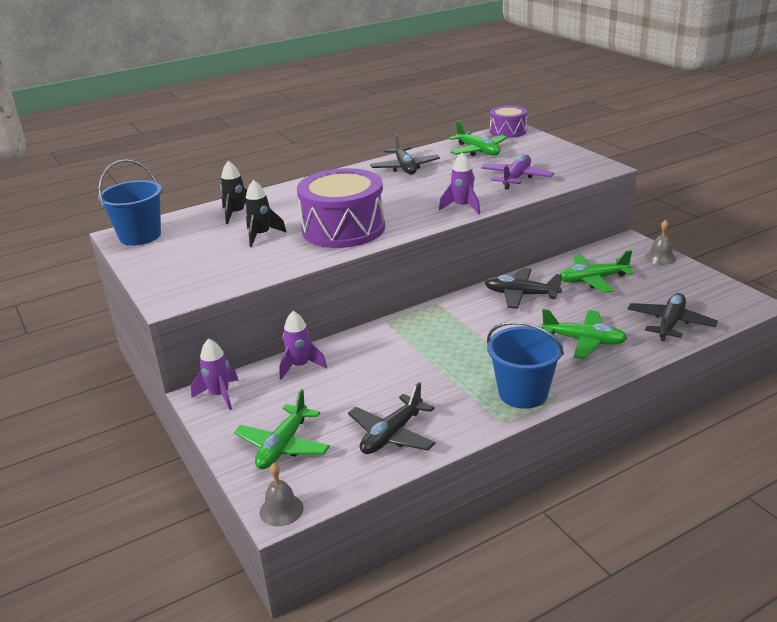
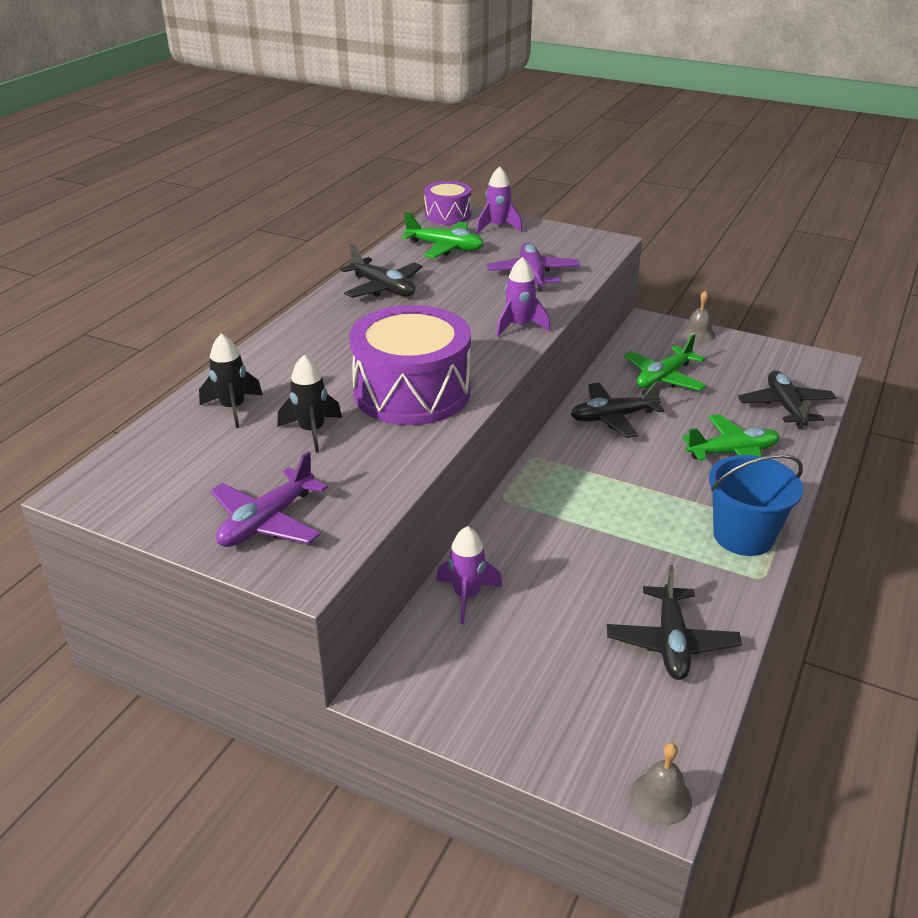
camera: 35 degrees left, 5 degrees up
blue bucket [98,159,162,245] -> none
purple rocket [191,339,238,410] -> purple rocket moved to [476,166,522,234]
green plane [234,389,330,469] -> none
none -> purple plane [211,452,328,547]

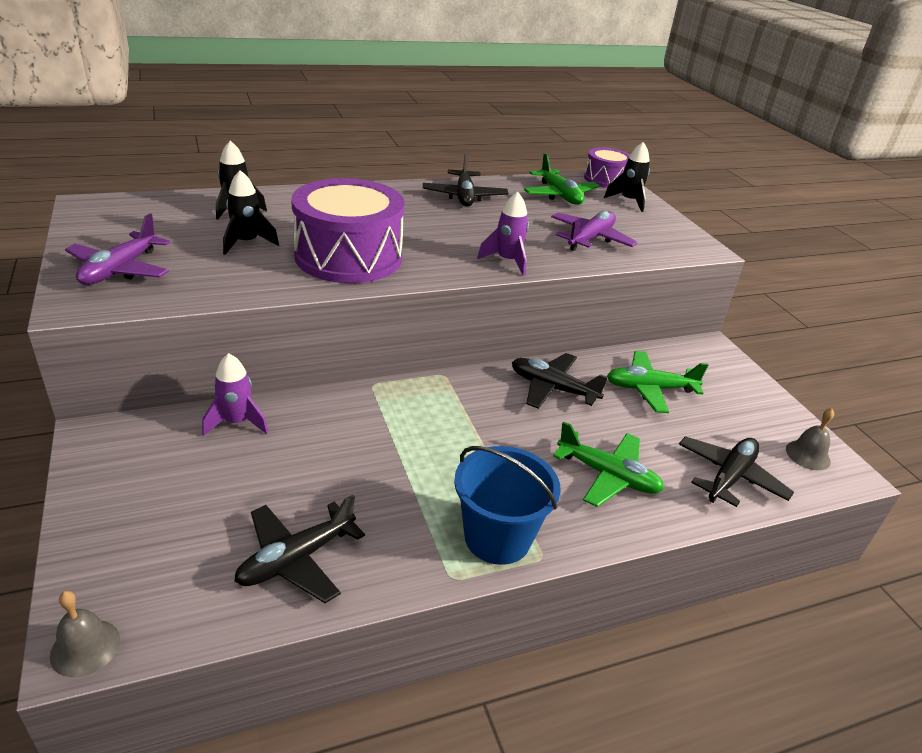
camera: 40 degrees right, 0 degrees up
purple plane [211,452,328,547] -> purple plane turned 60 degrees counterclockwise [65,214,170,285]
purple rocket [476,166,522,234] -> black rocket [604,142,650,212]
grey bell [681,291,716,343] -> grey bell moved to [786,408,834,470]

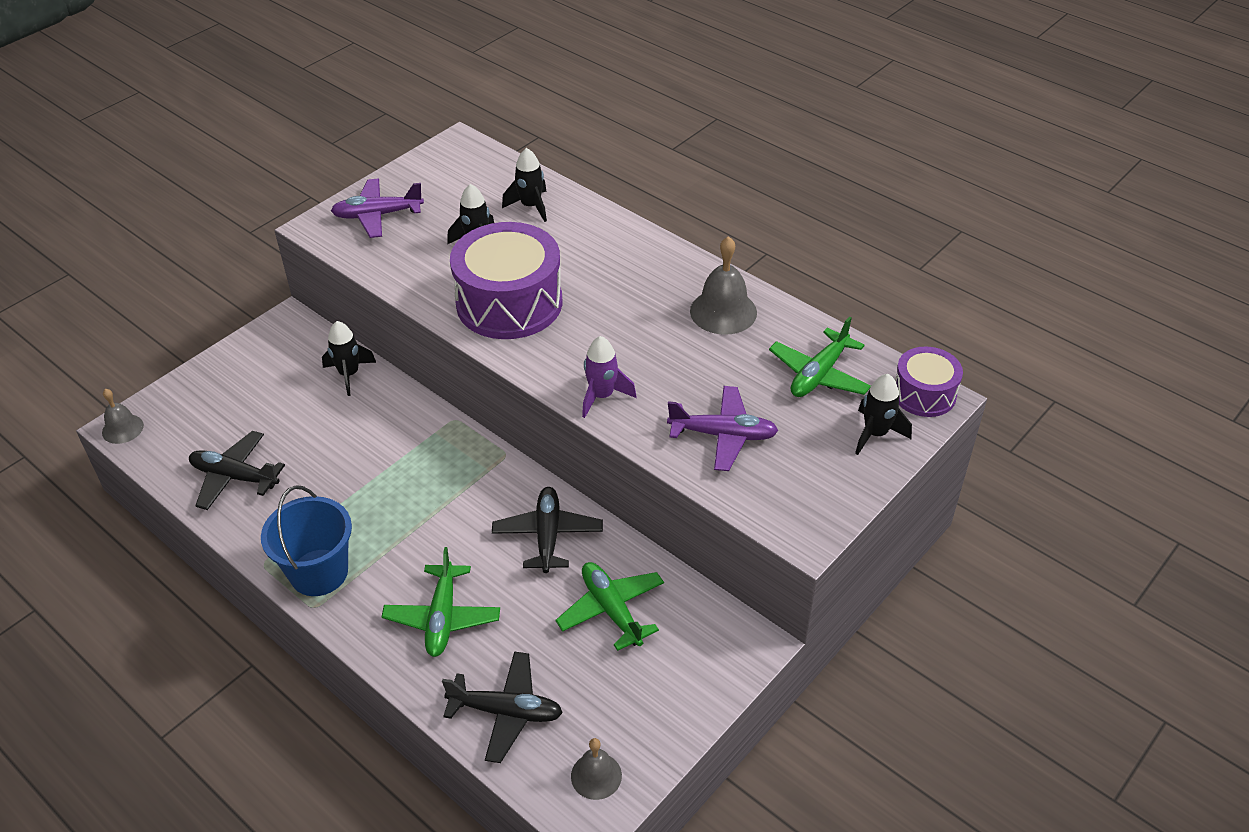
camera: 65 degrees right, 10 degrees up
purple rocket [202,353,268,436] -> black rocket [322,321,376,396]
black plane [423,153,508,207] -> grey bell [690,236,757,335]

